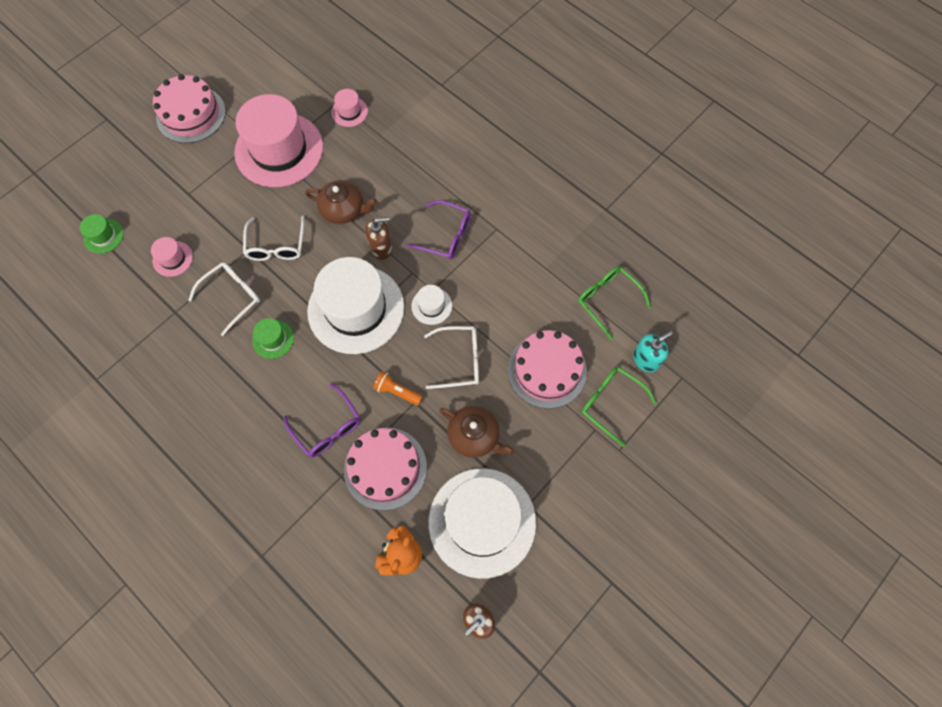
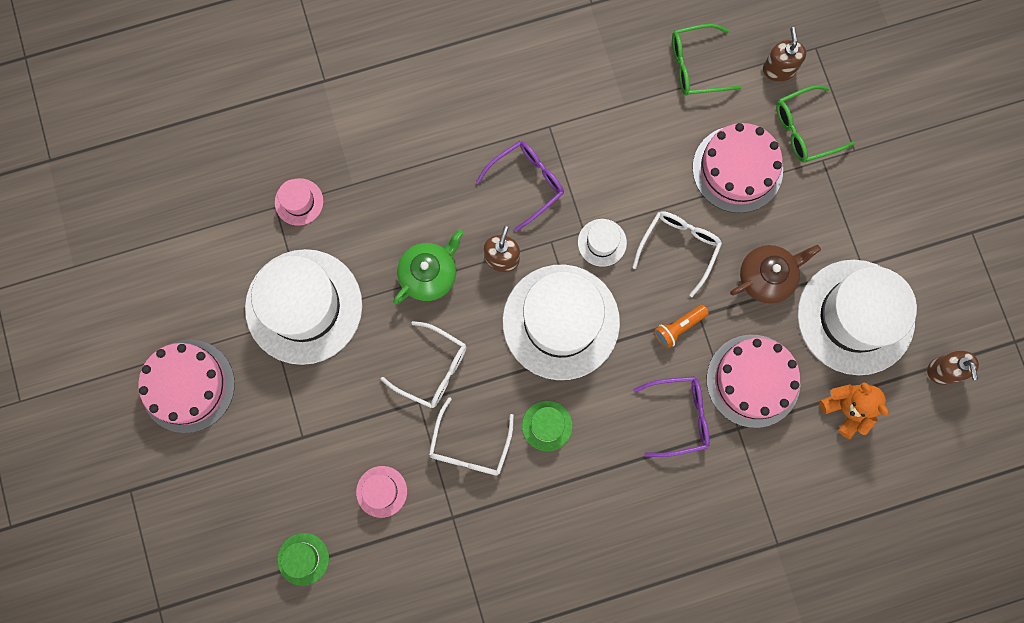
camera: 60 degrees left, 10 degrees up
white glasses [188,262,260,336] -> white glasses turned 150 degrees counterclockwise [429,397,514,475]
pink hat [234,94,323,187] -> white hat [245,249,362,365]
brown teapot [305,180,377,224] -> green teapot [393,230,464,304]
turquoise soap dispenser [633,331,673,373] -> brown soap dispenser [763,27,806,81]

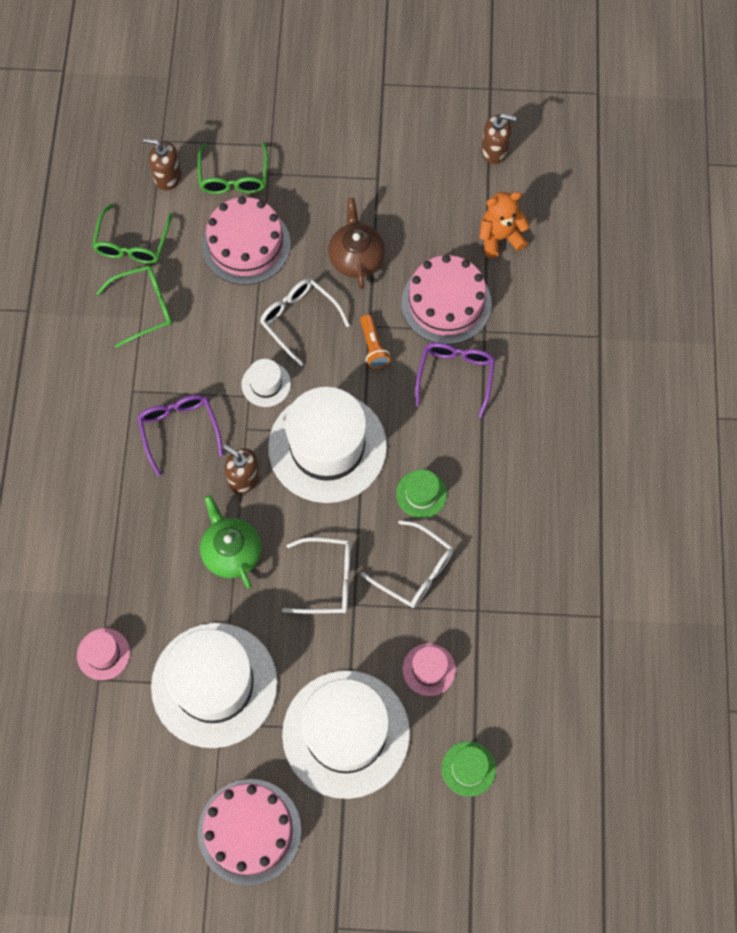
camera: 70 degrees left, 10 degrees down
white glasses [381,321,467,408] -> white glasses turned 45 degrees clockwise [282,537,351,613]
white hat [798,260,917,375] -> white hat moved to [282,670,410,799]
none -> green glasses [96,265,172,348]

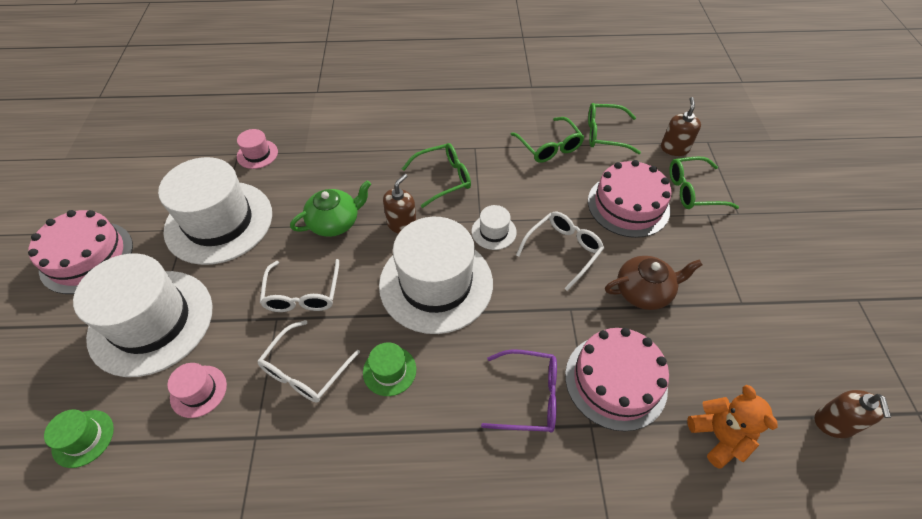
camera: 85 degrees right, 15 degrees down
purple glasses [137,395,223,476] -> green glasses [402,143,471,208]
orange flashlight [360,314,391,369] -> none

